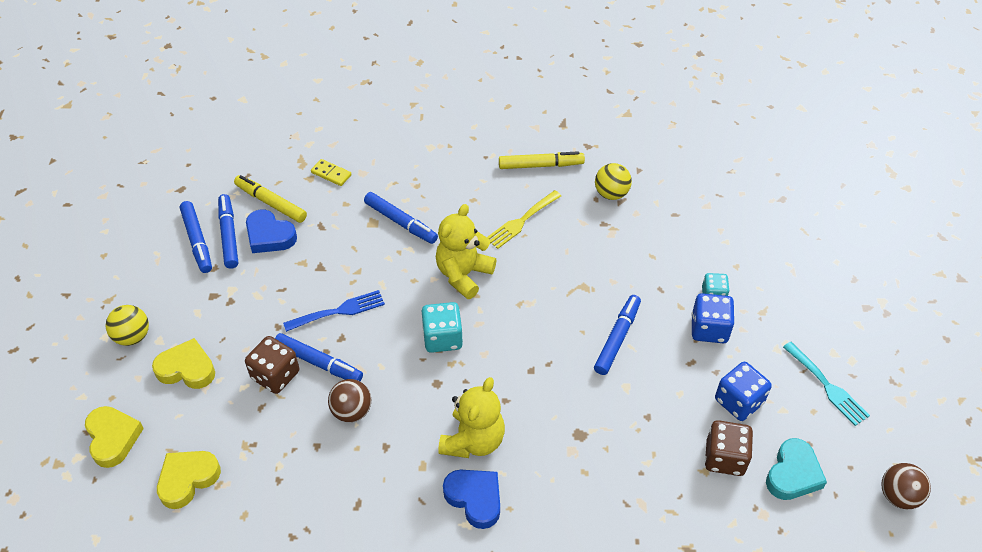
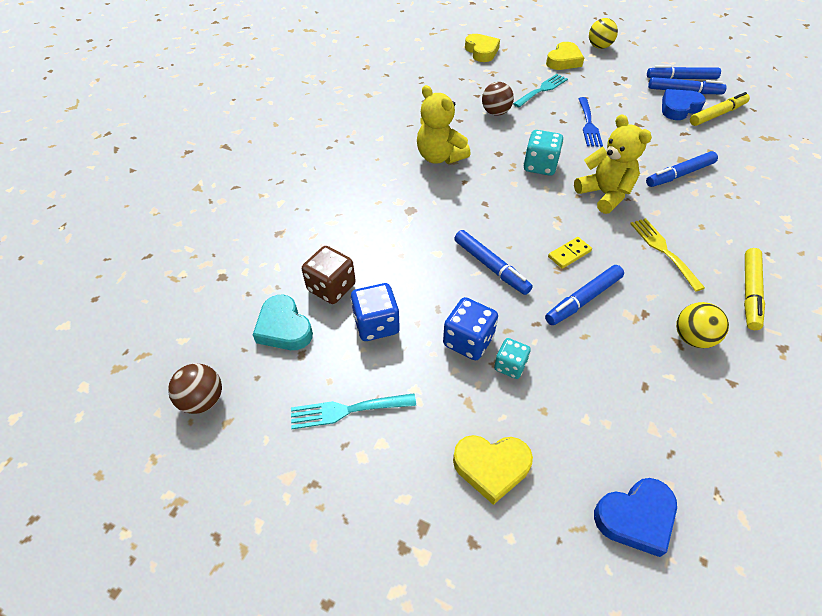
camera: 115 degrees right, 0 degrees up
yellow heart [85,406,144,468] -> yellow heart moved to [453,435,533,505]
brown dice [245,336,299,394] -> turquoise fork [513,74,568,107]
blue marker [275,333,363,381] -> blue marker moved to [545,265,624,325]
yellow domino [311,159,352,186] -> yellow domino moved to [548,237,592,269]
blue heart [443,470,500,529] -> blue heart moved to [594,478,677,557]

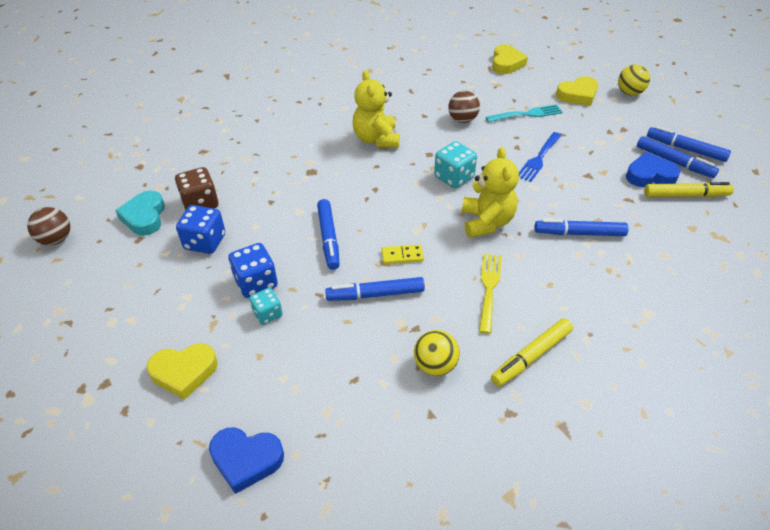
camera: 30 degrees right, 5 degrees down
turquoise fork [291,393,416,429] -> none
yellow heart [453,435,533,505] -> yellow heart turned 45 degrees counterclockwise [147,343,218,400]

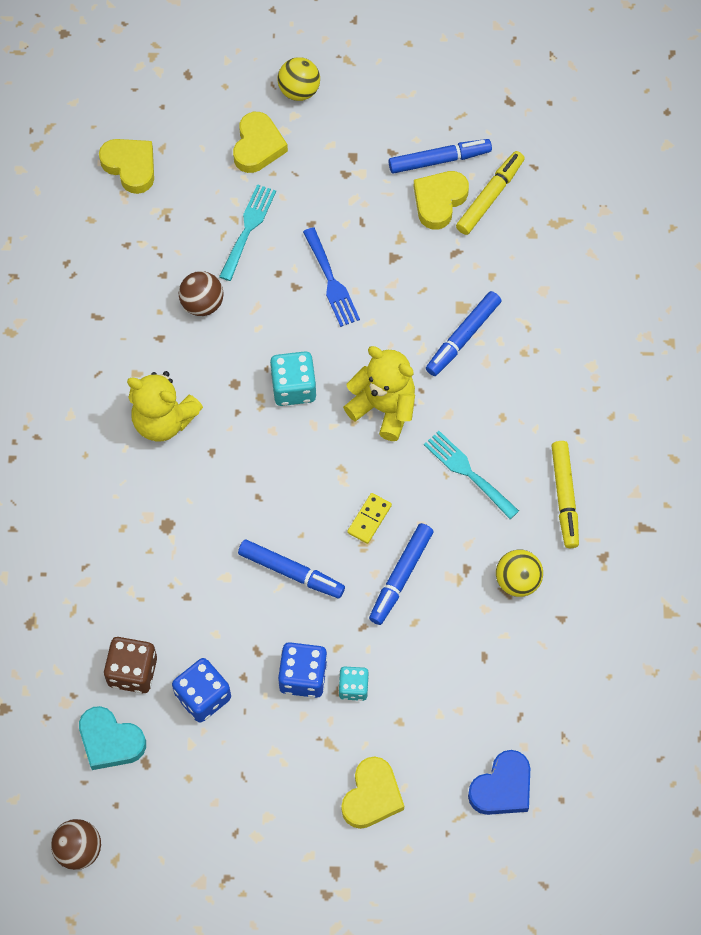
camera: 55 degrees left, 20 degrees up
yellow fork [479,254,502,334] -> turquoise fork [424,431,519,519]
blue heart [626,152,681,187] -> yellow heart [414,171,469,230]
blue marker [647,126,731,162] -> none

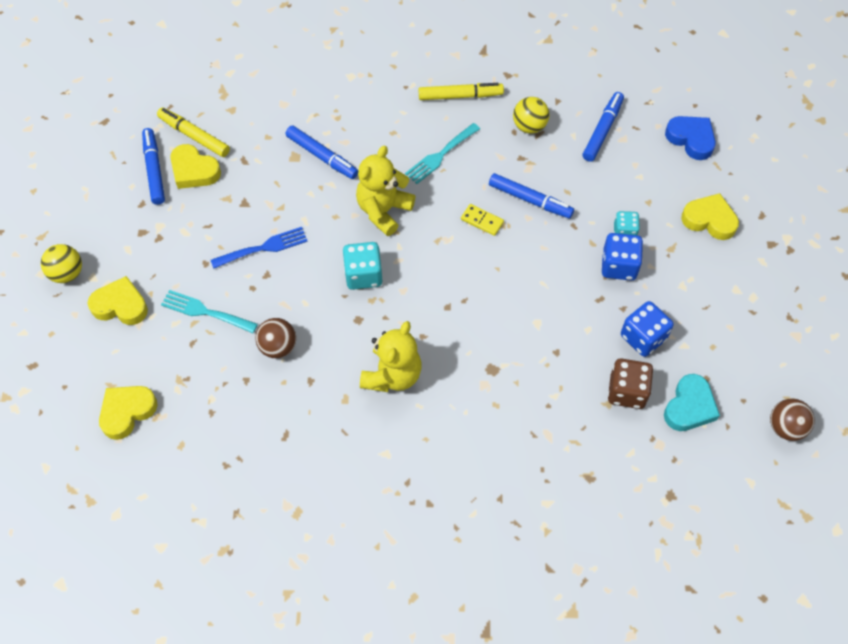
camera: 90 degrees left, 5 degrees down
blue marker [238,539,345,598] -> blue marker moved to [582,92,624,162]

